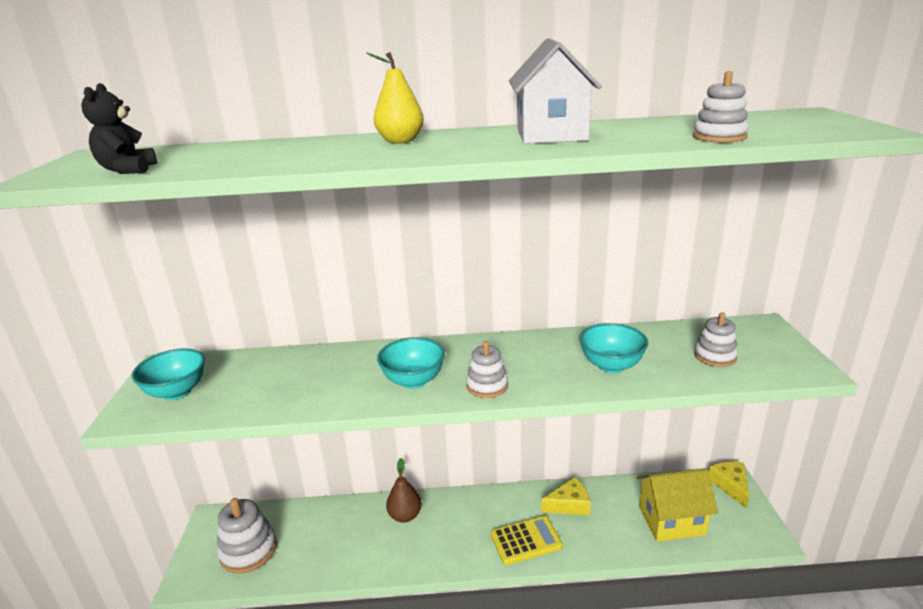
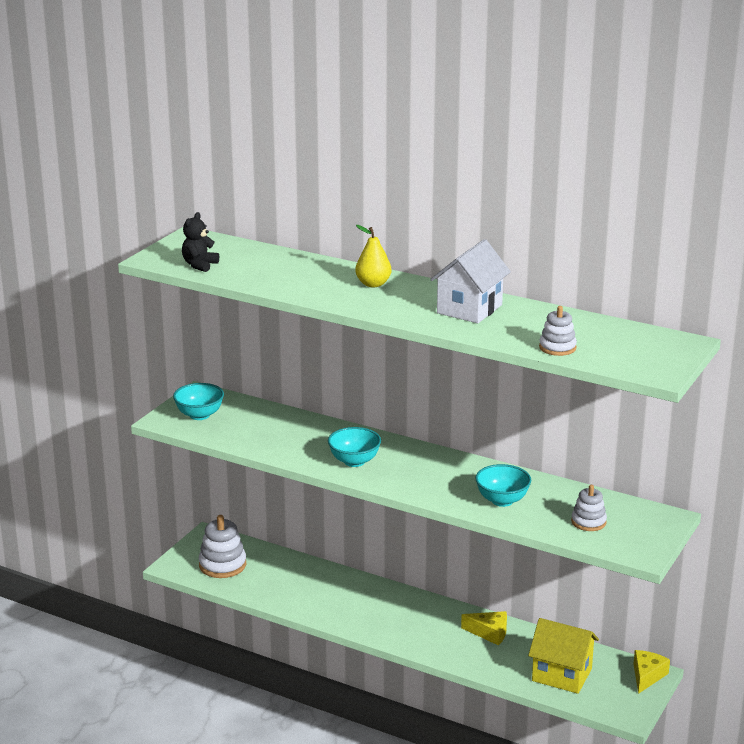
camera: 30 degrees right, 0 degrees up
brown pear [386,458,422,523] -> none
white stacking toy [466,341,508,398] -> none
yellow calculator [491,516,563,565] -> none

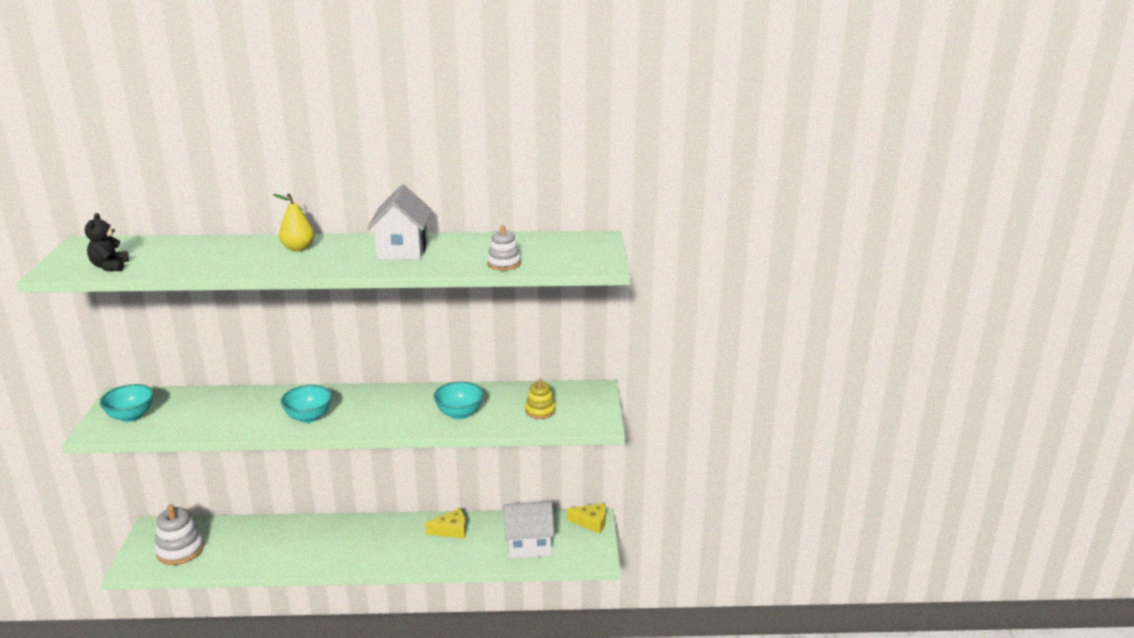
camera: 30 degrees left, 0 degrees up
yellow house [528,618,599,694] -> white house [504,501,554,559]
white stacking toy [571,485,607,531] -> yellow stacking toy [525,378,555,419]
yellow cheese [634,650,670,694] -> yellow cheese turned 105 degrees clockwise [567,503,606,534]

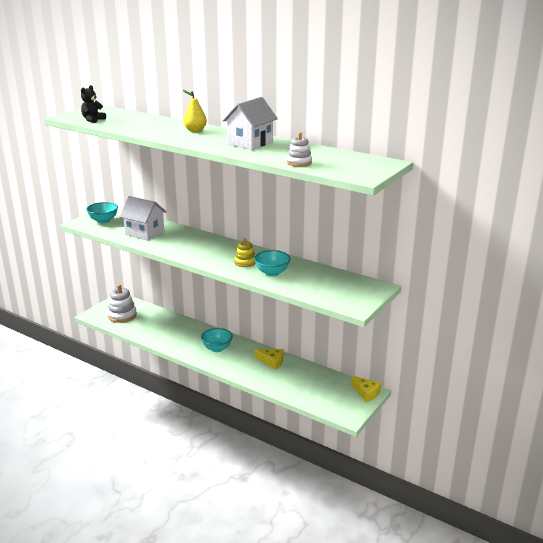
camera: 35 degrees right, 0 degrees up
turquoise bowl [280,385,332,423] -> turquoise bowl moved to [201,328,233,352]
white house [504,501,554,559] -> white house moved to [119,196,167,241]
yellow stacking toy [525,378,555,419] -> yellow stacking toy moved to [234,238,256,267]

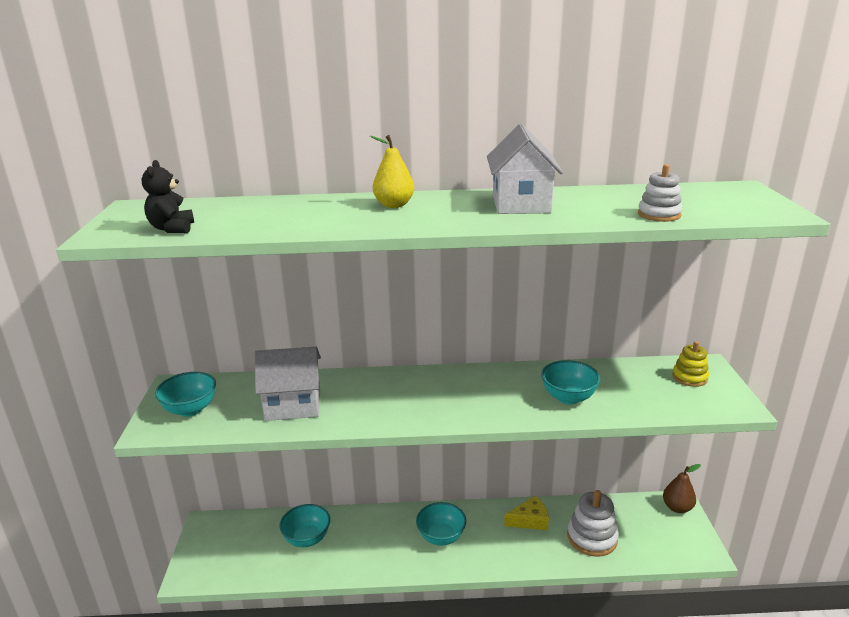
camera: 35 degrees left, 0 degrees up
white stacking toy [107,284,137,323] -> white stacking toy moved to [567,490,619,557]
yellow stacking toy [234,238,256,267] -> yellow stacking toy moved to [672,341,709,387]
yellow cheese [351,376,381,402] -> brown pear [663,464,701,513]
none -> turquoise bowl [279,504,330,547]

